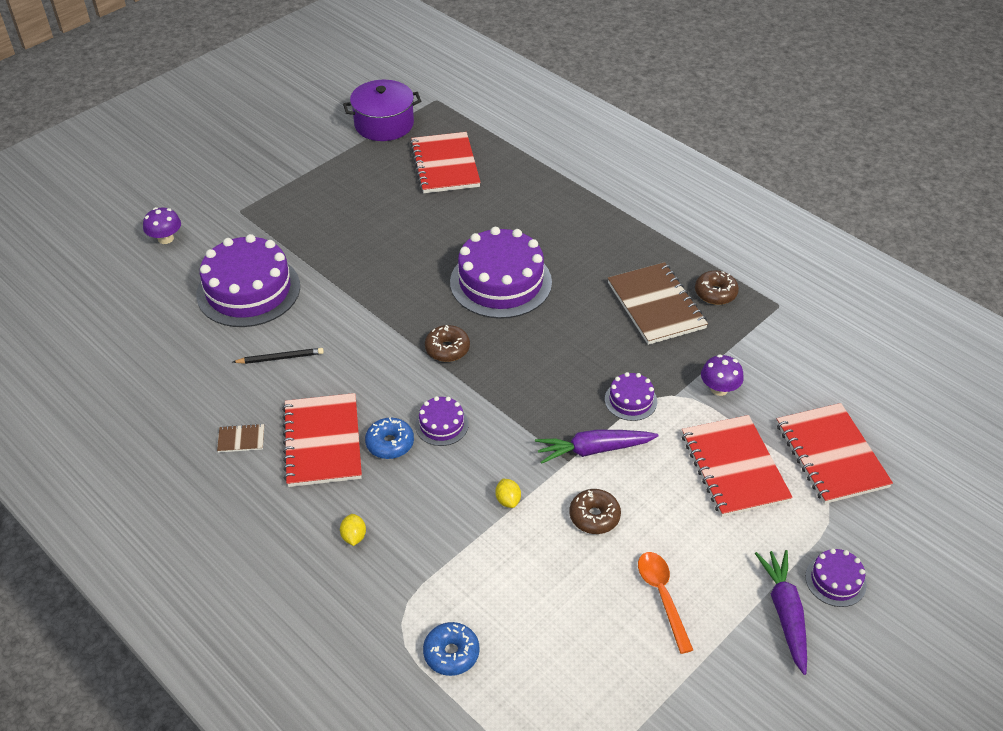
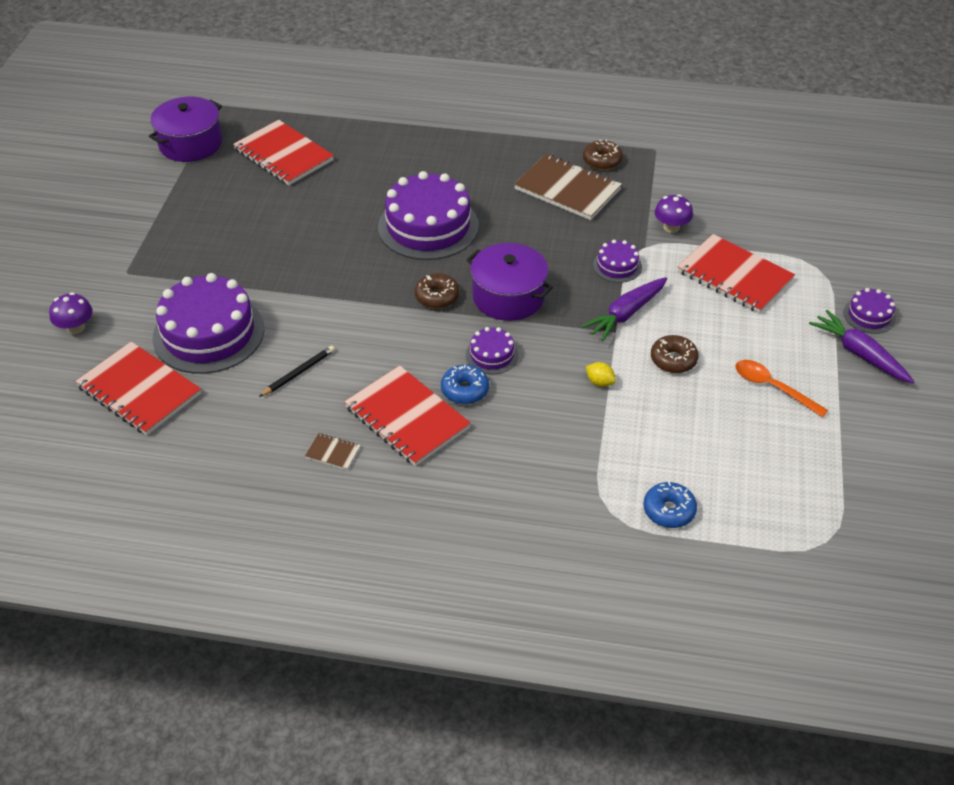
camera: 35 degrees left, 0 degrees up
brown notebook [217,423,264,453] -> brown notebook turned 60 degrees clockwise [305,433,361,470]
yellow lemon [340,514,366,546] -> none
red notebook [776,403,893,504] -> red notebook moved to [75,342,201,435]
none -> purple pot [467,243,553,321]

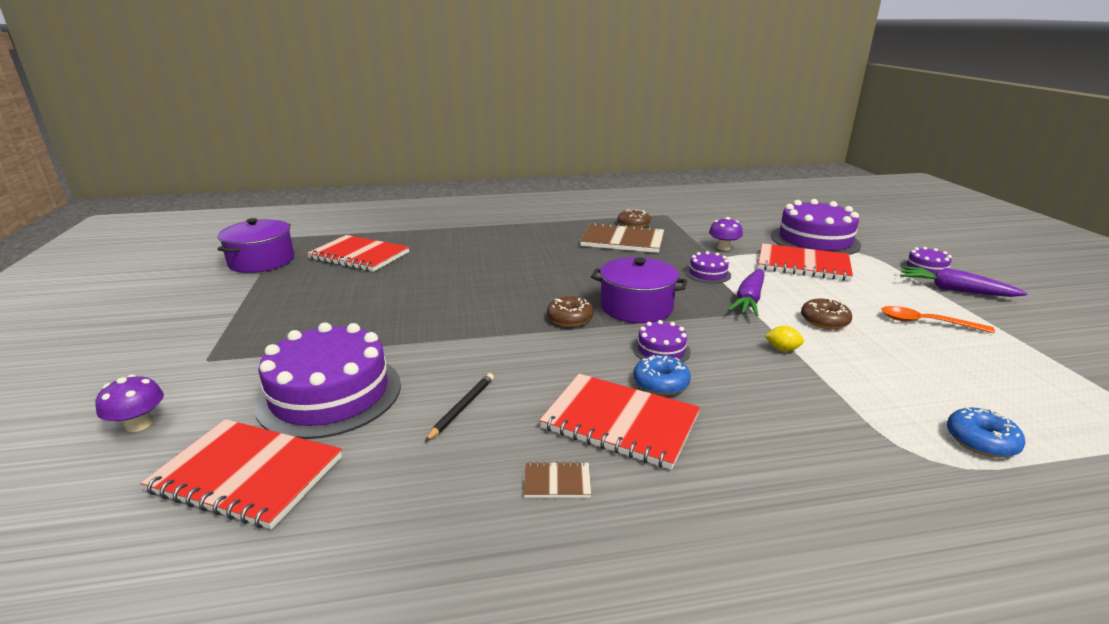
camera: 20 degrees left, 20 degrees down
purple cake [378,171,479,260] -> purple cake moved to [771,199,861,255]

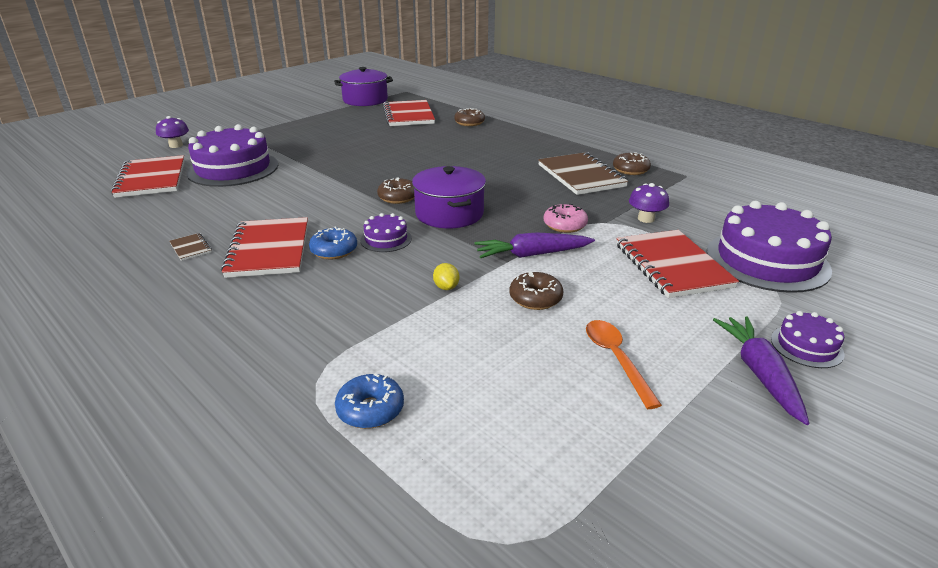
camera: 55 degrees right, 5 degrees up
black pencil [425,373,494,442] -> none
purple cake [685,251,731,283] -> pink donut [544,204,588,233]
none -> brown donut [454,108,485,126]

